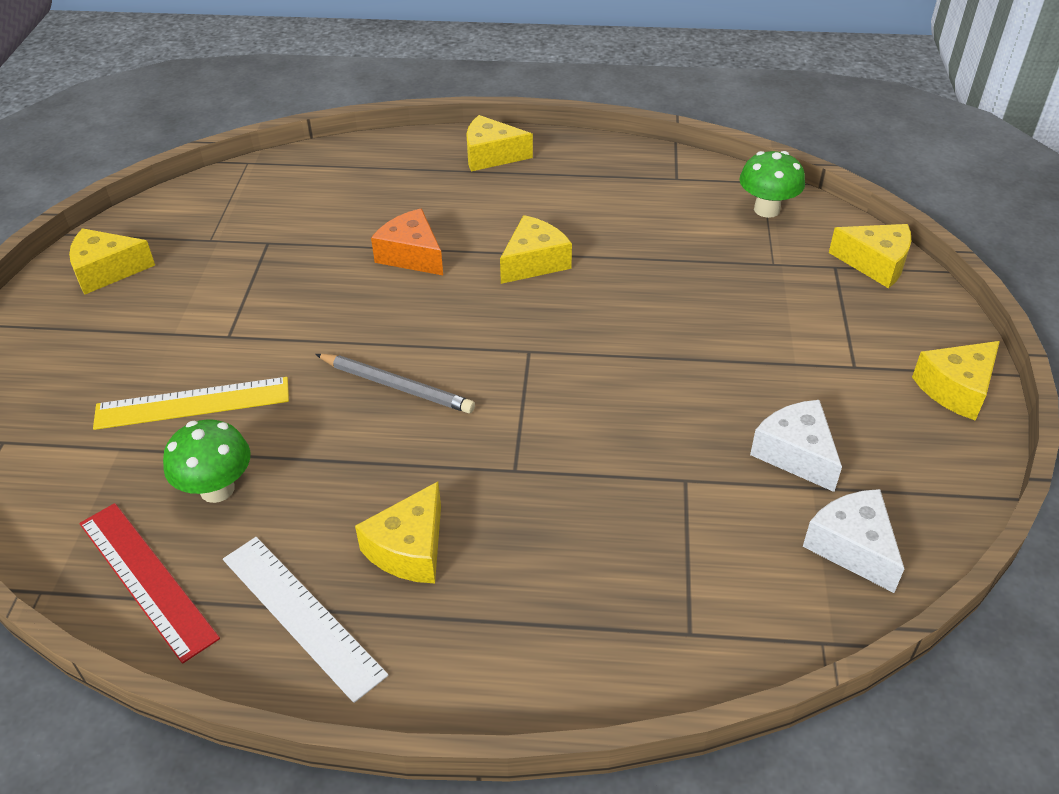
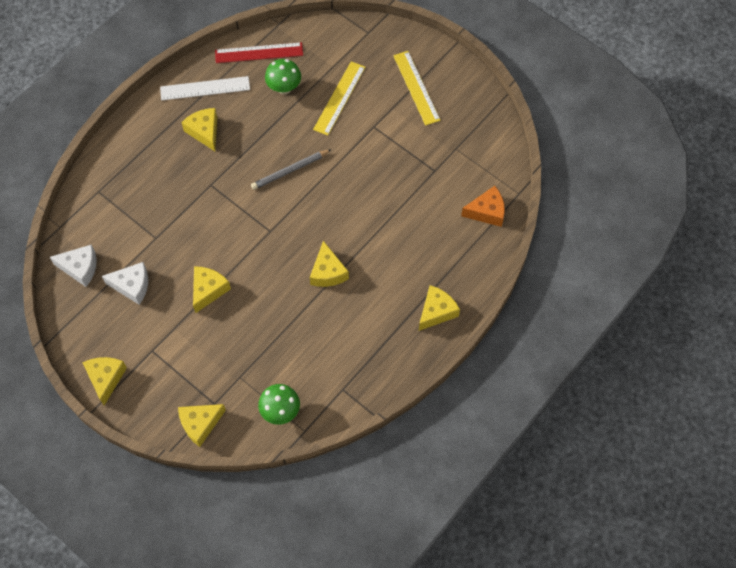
camera: 125 degrees right, 20 degrees up
yellow cheese [69,228,155,295] -> yellow cheese moved to [193,266,231,313]
orange cheese [371,209,443,275] -> orange cheese moved to [461,186,505,227]
none -> yellow ruler [393,51,441,126]

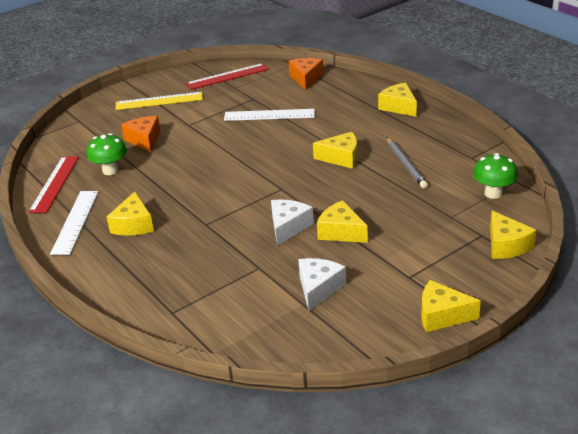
camera: 75 degrees left, 30 degrees down
white cheese [50,245,97,287] -> white cheese moved to [271,200,314,246]
yellow cheese [181,108,217,151] -> yellow cheese turned 75 degrees counterclockwise [107,192,154,236]
grey pencil [251,149,332,190] -> grey pencil moved to [387,137,428,188]
yellow ruler [313,61,365,136] -> orange cheese [121,116,160,152]
none -> red ruler [186,63,269,90]
none -> white ruler [224,109,315,121]

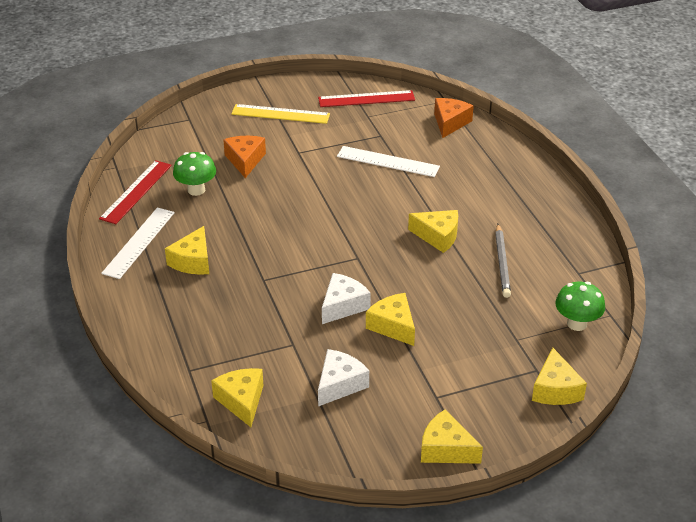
camera: 15 degrees right, 5 degrees up
yellow cheese [378,83,417,117] -> yellow cheese moved to [211,368,264,427]

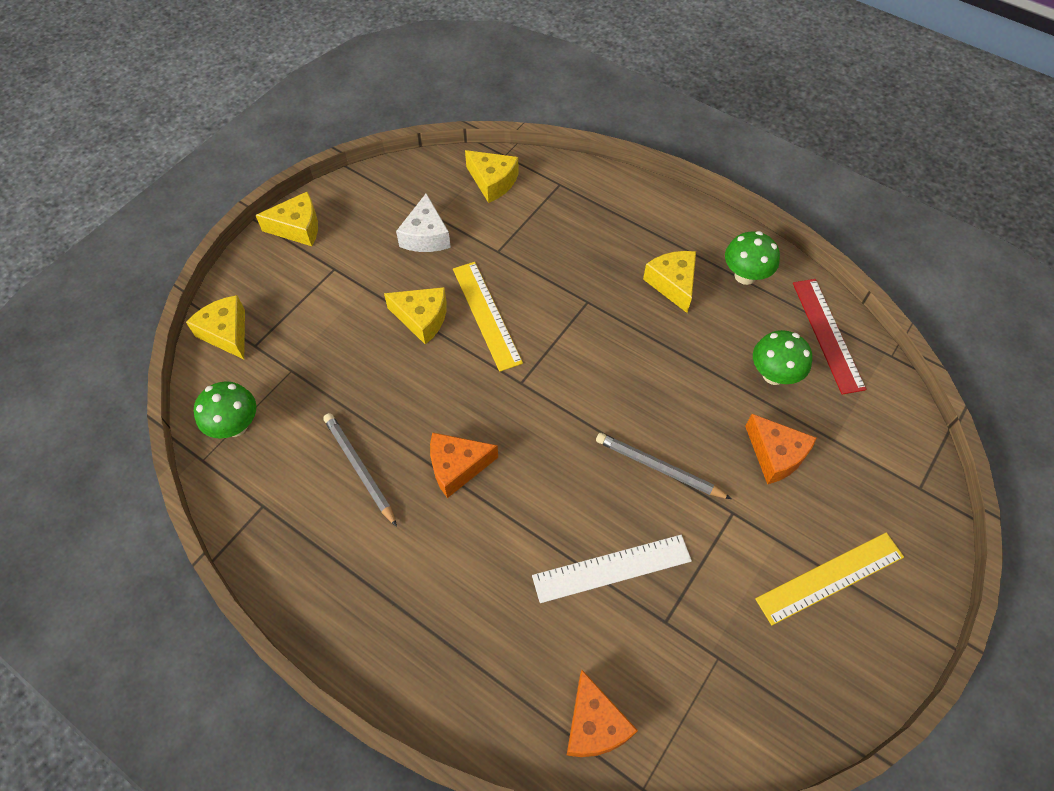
camera: 145 degrees right, 20 degrees up
white ruler [101,207,175,279] -> green mushroom [725,231,780,285]
red ruler [318,90,415,107] -> none
white cheese [322,273,371,324] -> yellow ruler [453,262,523,372]
yellow cheese [408,210,458,253] -> orange cheese [430,432,498,498]
none -> grey pencil [596,433,732,499]

